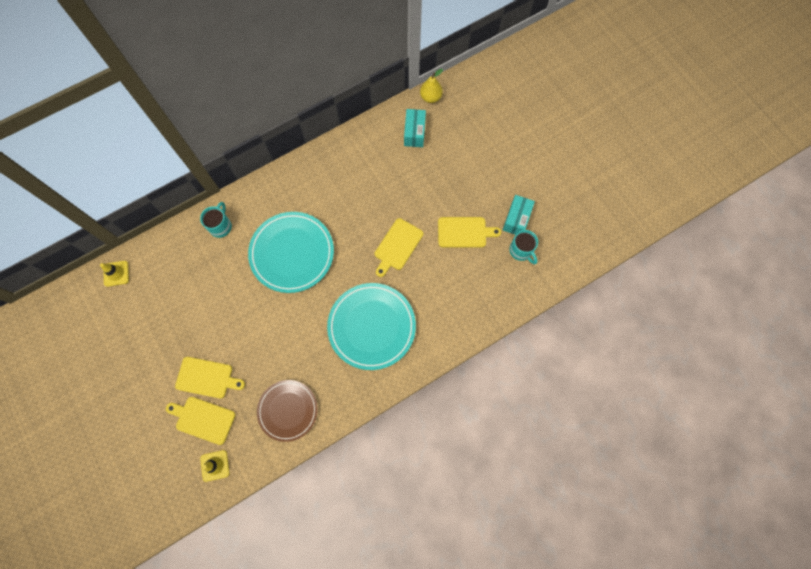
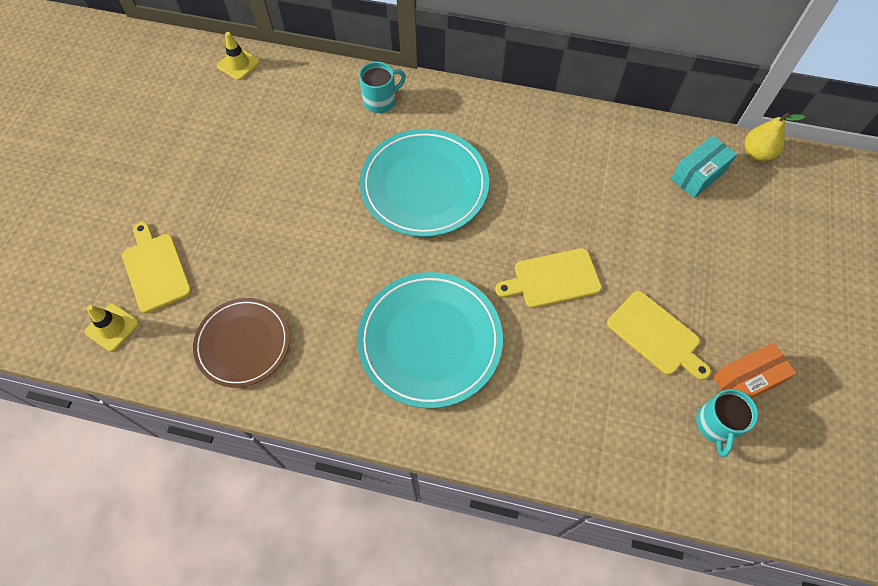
camera: 45 degrees right, 10 degrees down
yellow cutting board [175,357,245,399] -> none
turquoise box [503,195,535,235] -> orange box [713,342,797,398]

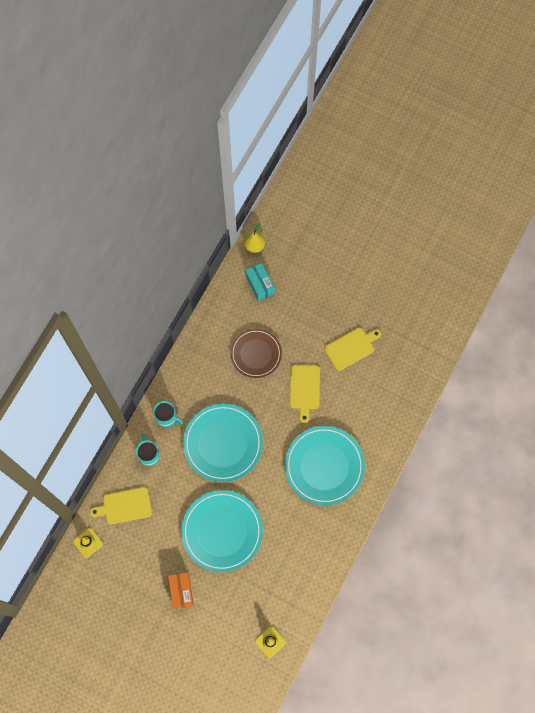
camera: 75 degrees left, 10 degrees up
yellow cutting board [122,222,192,313] -> yellow cutting board moved to [90,487,152,524]
brown plate [193,298,290,387] -> brown plate moved to [230,329,282,378]
turquoise mug [696,389,759,457] -> turquoise mug moved to [153,401,183,427]
orange box [713,342,797,398] -> orange box moved to [168,572,194,609]
none -> turquoise plate [181,490,263,572]

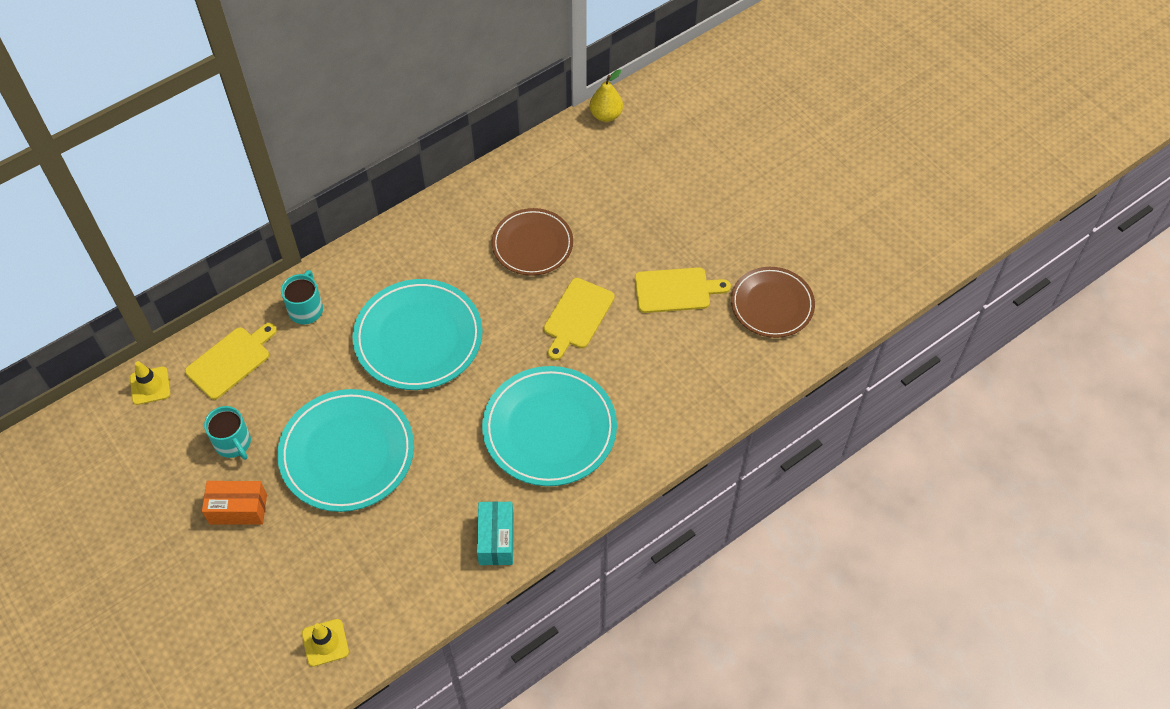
camera: 25 degrees right, 15 degrees down
yellow cutting board [90,487,152,524] -> yellow cutting board turned 120 degrees clockwise [185,323,277,400]
turquoise mug [153,401,183,427] -> turquoise mug moved to [204,406,251,460]
orange box [168,572,194,609] -> orange box turned 75 degrees clockwise [202,481,267,525]
turquoise box [245,263,275,301] -> turquoise box moved to [477,501,514,565]
none -> brown plate [731,267,815,338]

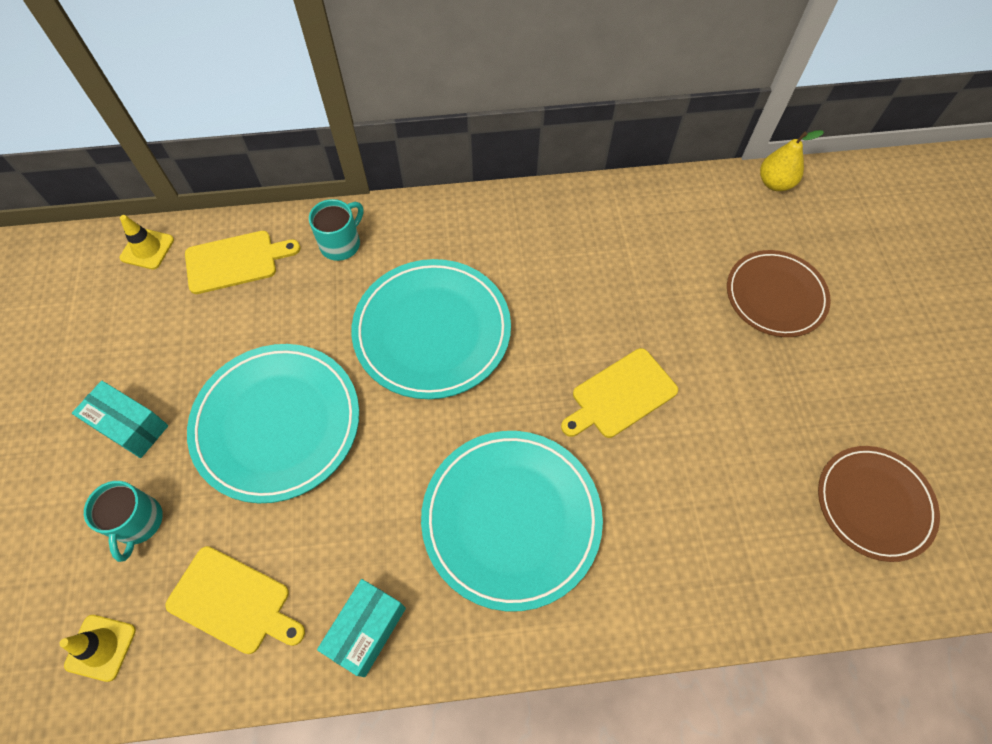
camera: 30 degrees right, 5 degrees up
orange box [202,481,267,525] -> turquoise box [72,381,169,458]
turquoise mug [204,406,251,460] -> turquoise mug moved to [84,481,163,562]
brown plate [492,208,573,276] -> brown plate moved to [727,250,831,337]
yellow cutting board [635,267,731,313] -> yellow cutting board moved to [165,546,305,654]

